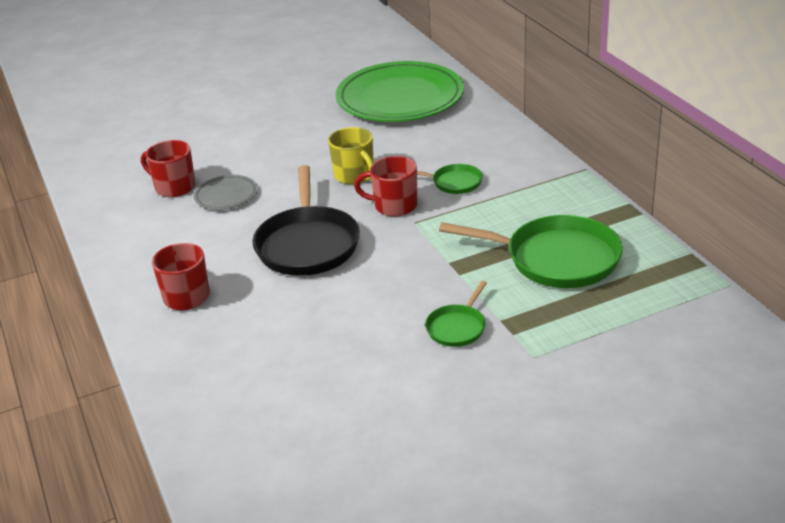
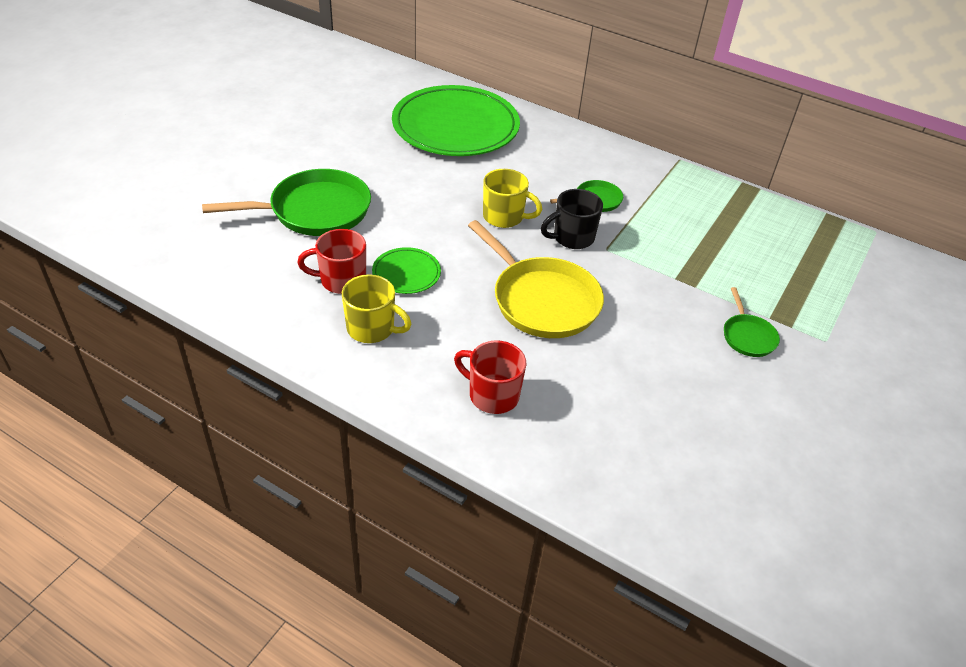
camera: 40 degrees left, 10 degrees up
grey plate [194,175,258,210] -> green plate [372,247,441,294]
black pan [252,165,360,276] -> yellow pan [468,220,604,338]
red mug [354,156,417,217] -> black mug [541,189,603,249]
green pan [439,215,623,288] -> green pan moved to [202,169,371,236]
none -> yellow mug [342,274,411,343]

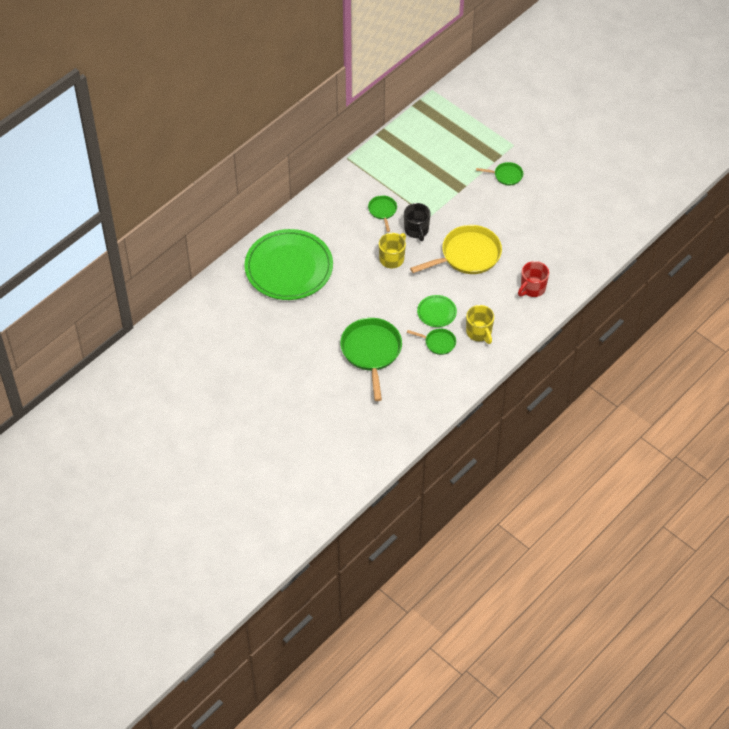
camera: 75 degrees left, 10 degrees up
red mug [297,229,366,294] -> green pan [407,328,456,355]
yellow mug [342,274,411,343] -> yellow mug turned 120 degrees clockwise [466,305,494,344]

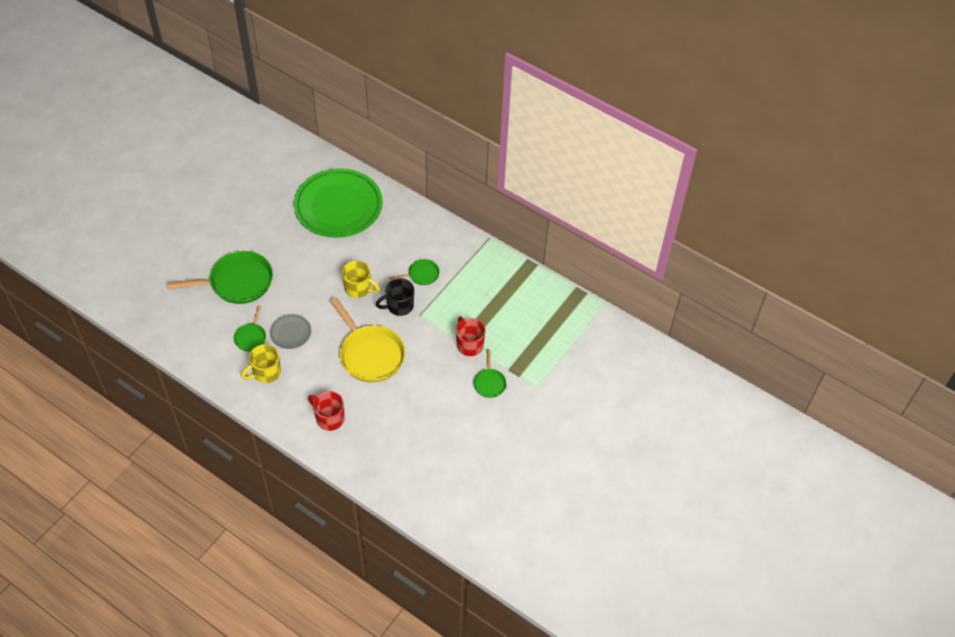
camera: 80 degrees right, 0 degrees up
green plate [417,295,457,327] -> grey plate [269,314,311,349]
none -> red mug [456,316,486,356]

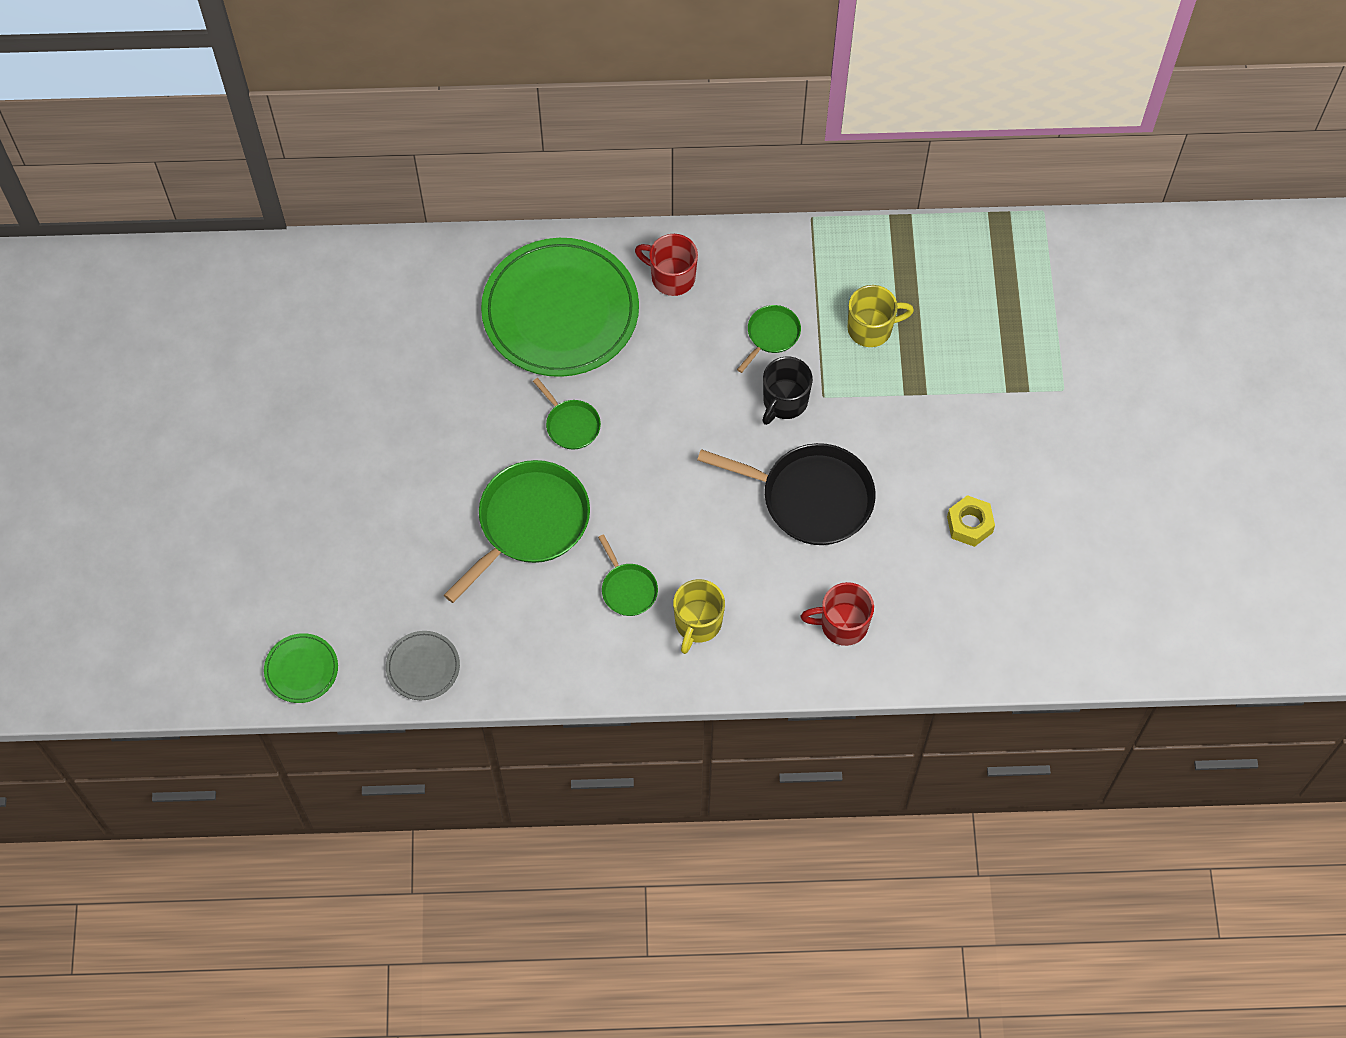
camera: 35 degrees left, 10 degrees up
grey plate [269,314,311,349] -> grey plate moved to [386,631,460,700]
yellow pan [331,298,405,382] -> black pan [697,443,876,545]
yellow mug [342,261,380,298] -> yellow mug moved to [848,285,914,347]
red mug [456,316,486,356] -> red mug moved to [635,234,698,296]
green pan [473,349,506,398] -> green pan moved to [533,378,601,449]
none -> green plate [264,633,338,703]
none -> yellow nut [947,495,995,547]

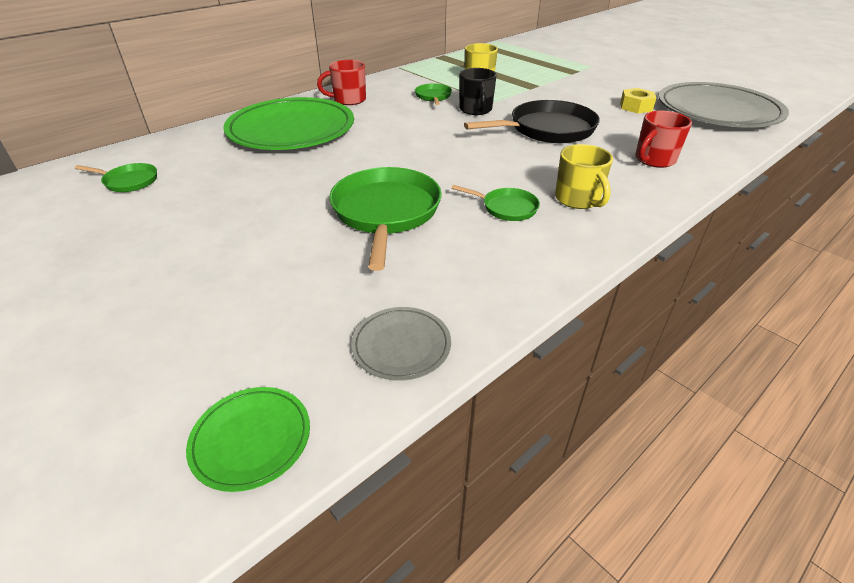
camera: 40 degrees left, 25 degrees down
green pan [533,378,601,449] -> green pan moved to [75,163,157,192]
none -> grey plate [659,82,789,128]

